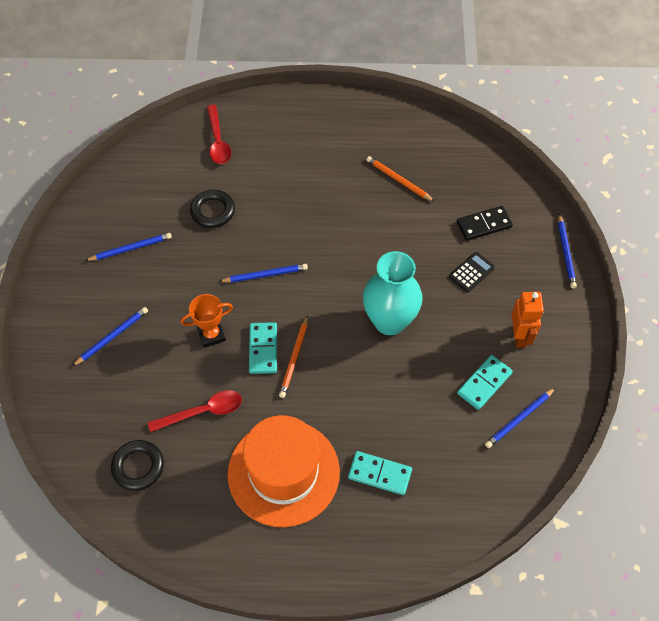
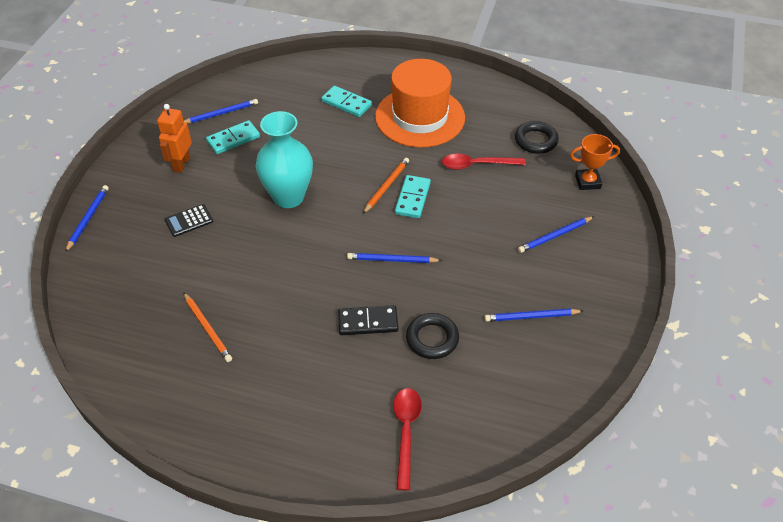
camera: 165 degrees left, 10 degrees down
orange trophy [181,294,233,348] -> orange trophy moved to [570,134,620,190]
black domino [457,206,513,241] -> black domino moved to [338,305,398,335]

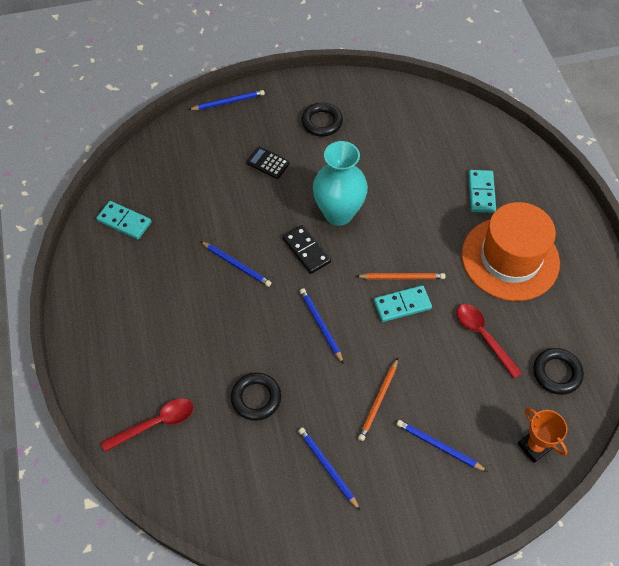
camera: 60 degrees right, 10 degrees up
orange robot [157,104,192,173] -> black ring [301,102,343,137]
orange pencil [183,292,232,362] -> orange pencil moved to [358,358,398,441]
blue pencil [184,99,258,123] -> blue pencil moved to [200,241,272,287]
turquoise domino [206,120,260,154] -> turquoise domino moved to [96,201,151,240]
black domino [338,305,398,335] -> black domino moved to [282,225,331,274]

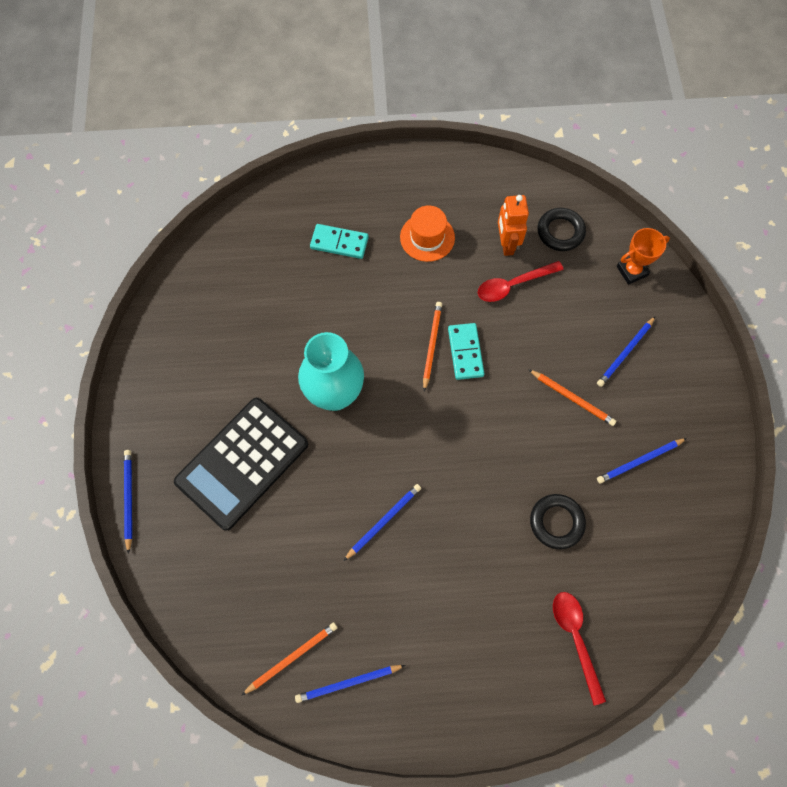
camera: 80 degrees left, 10 degrees up
turquoise domino [96,201,151,240] -> orange pencil [242,622,337,695]
black calculator [246,147,290,179] -> black calculator [174,398,308,531], size x2.49
black domino [282,225,331,274] -> none
blue pencil [300,288,344,364] -> blue pencil moved to [295,665,405,703]
black ring [301,102,343,137] -> none
orange hat [462,202,560,301] -> orange hat [400,205,455,262], size x0.54
none -> orange robot [498,195,529,256]

